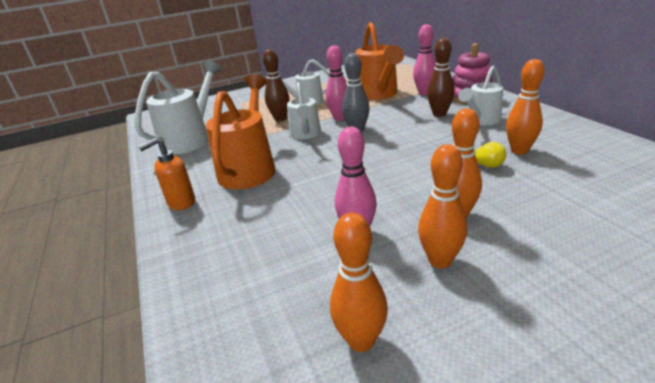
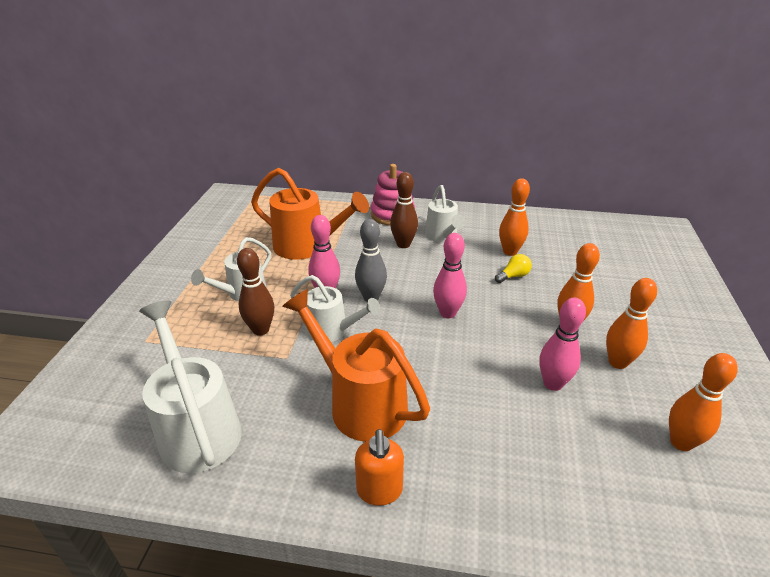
camera: 60 degrees left, 5 degrees up
pink bowling pin [413,24,436,95] -> pink bowling pin moved to [433,233,467,318]

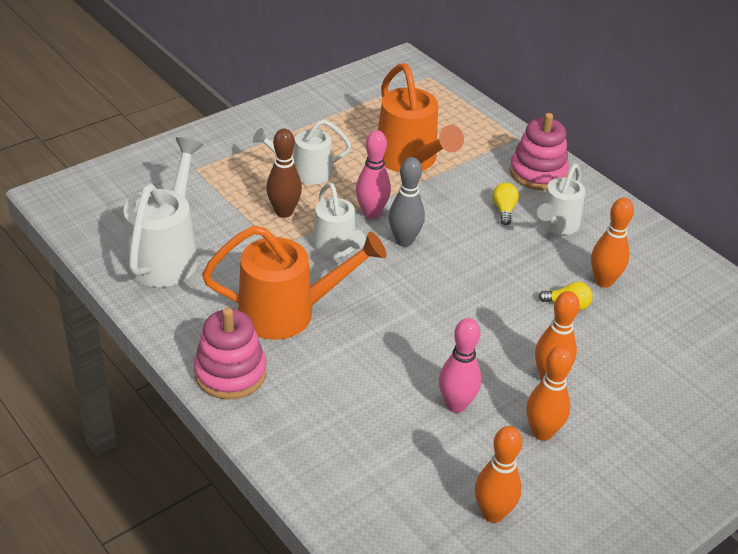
camera: 40 degrees right, 5 degrees up
orange watering can [282,289,430,442] -> orange watering can turned 90 degrees clockwise [202,226,387,340]
orange soap dispenser [355,429,404,506] -> pink stacking toy [194,308,266,399]
brown bowling pin [390,172,418,248] -> yellow light bulb [492,183,519,225]
pink bowling pin [433,233,467,318] -> none

